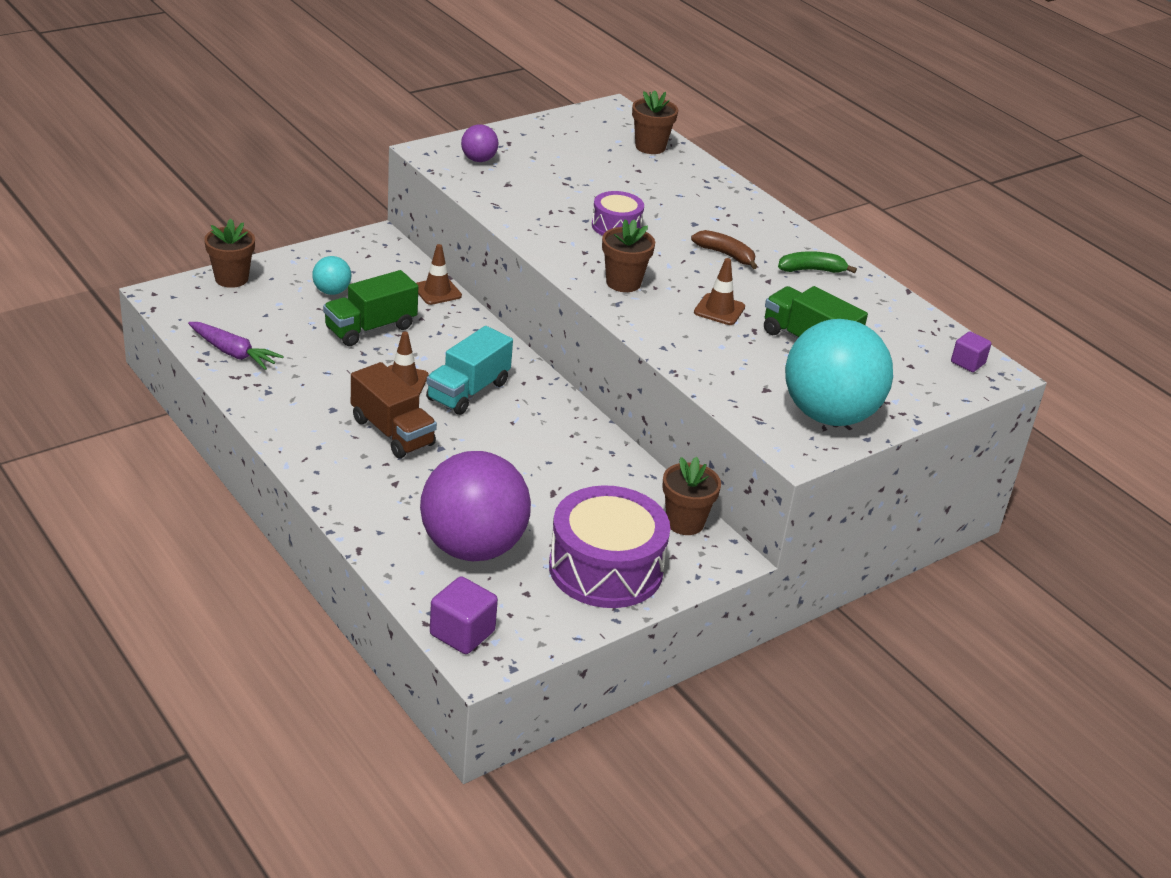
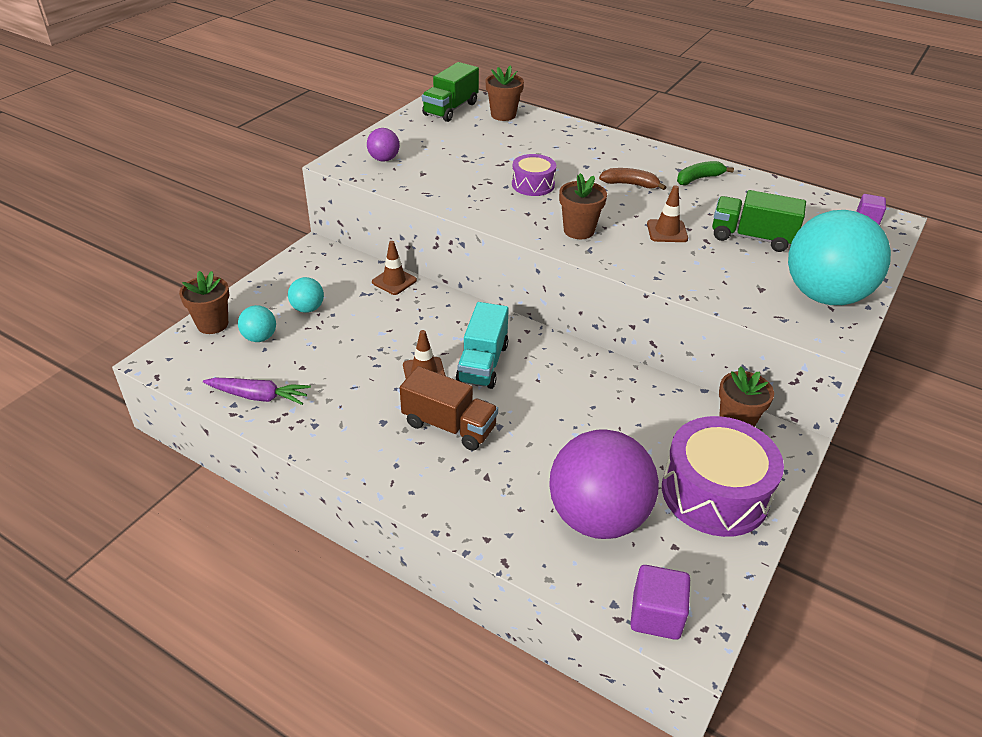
camera: 20 degrees left, 5 degrees up
green truck [323,270,418,346] -> green truck moved to [422,62,479,122]
none -> turquoise ball [238,305,276,342]

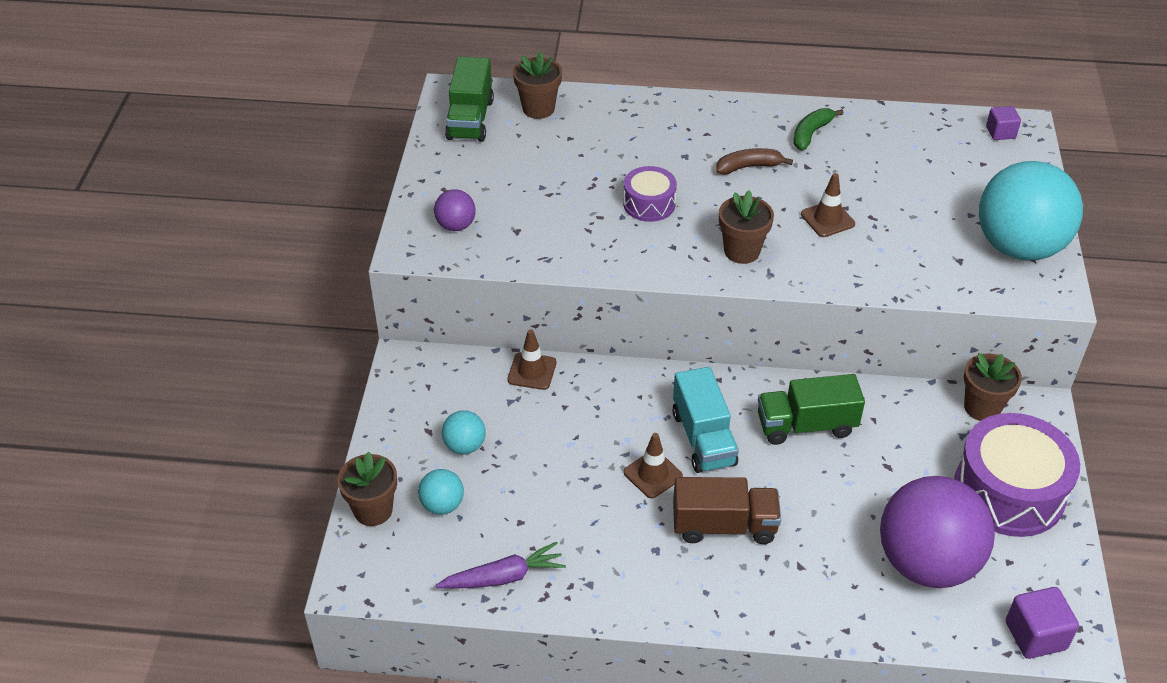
camera: 25 degrees left, 5 degrees up
green truck [712,190,806,252] -> green truck moved to [758,374,865,445]

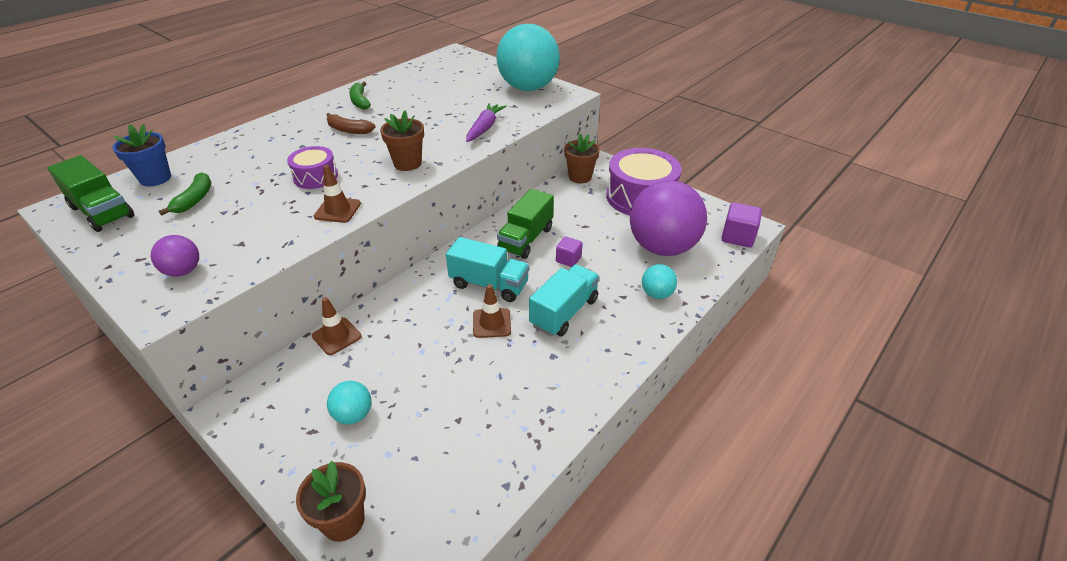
camera: 55 degrees left, 5 degrees down
turquoise ball [418,469,464,515] -> turquoise ball moved to [642,264,677,299]
purple carrot [435,542,566,589] -> purple carrot moved to [466,103,507,142]
brown flower pot [513,52,562,119] -> blue flower pot [113,124,171,186]
brown truck [673,477,781,544] -> turquoise truck [529,264,600,337]
brown banana [716,148,793,175] -> brown banana turned 90 degrees counterclockwise [327,113,376,134]
brown traffic cone [801,173,855,237] -> brown traffic cone moved to [314,165,361,223]
purple cube [986,106,1021,140] -> purple cube moved to [556,236,583,267]
none -> green banana [159,172,211,216]

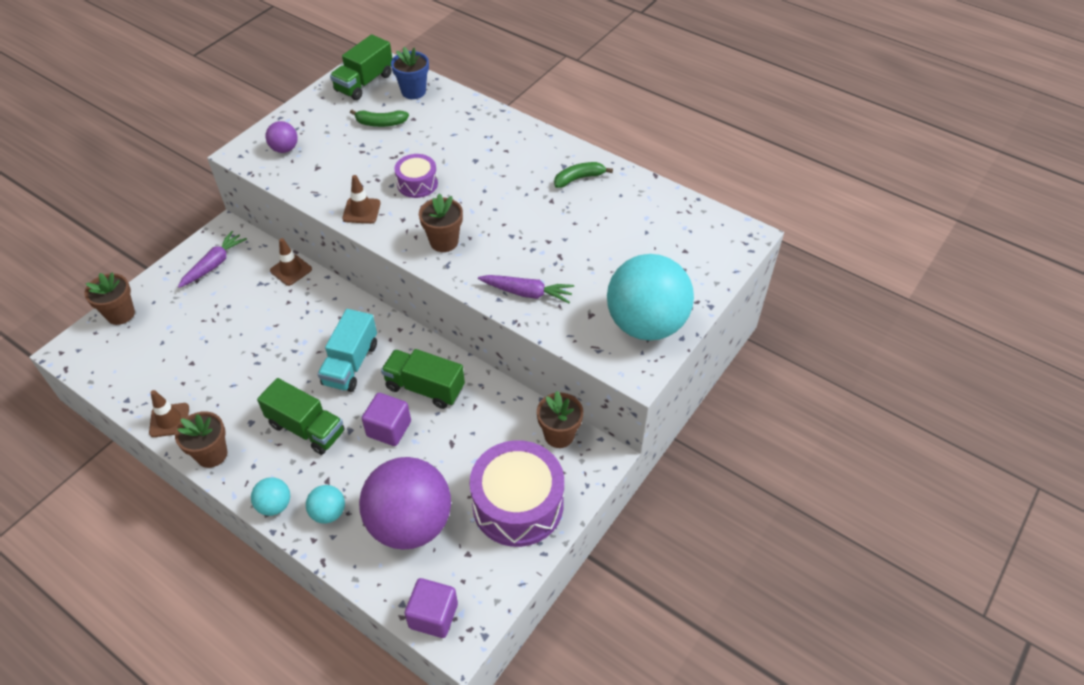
camera: 85 degrees right, 10 degrees up
brown banana [327,113,376,134] -> none
turquoise ball [327,381,372,424] -> turquoise ball moved to [251,477,290,516]
brown traffic cone [473,284,511,338] -> brown traffic cone moved to [149,390,189,437]
turquoise truck [529,264,600,337] -> green truck [257,378,345,455]
purple cube [556,236,583,267] -> purple cube [362,393,411,446], size x1.56
none -> brown flower pot [175,411,227,468]
none -> purple carrot [178,231,247,288]

